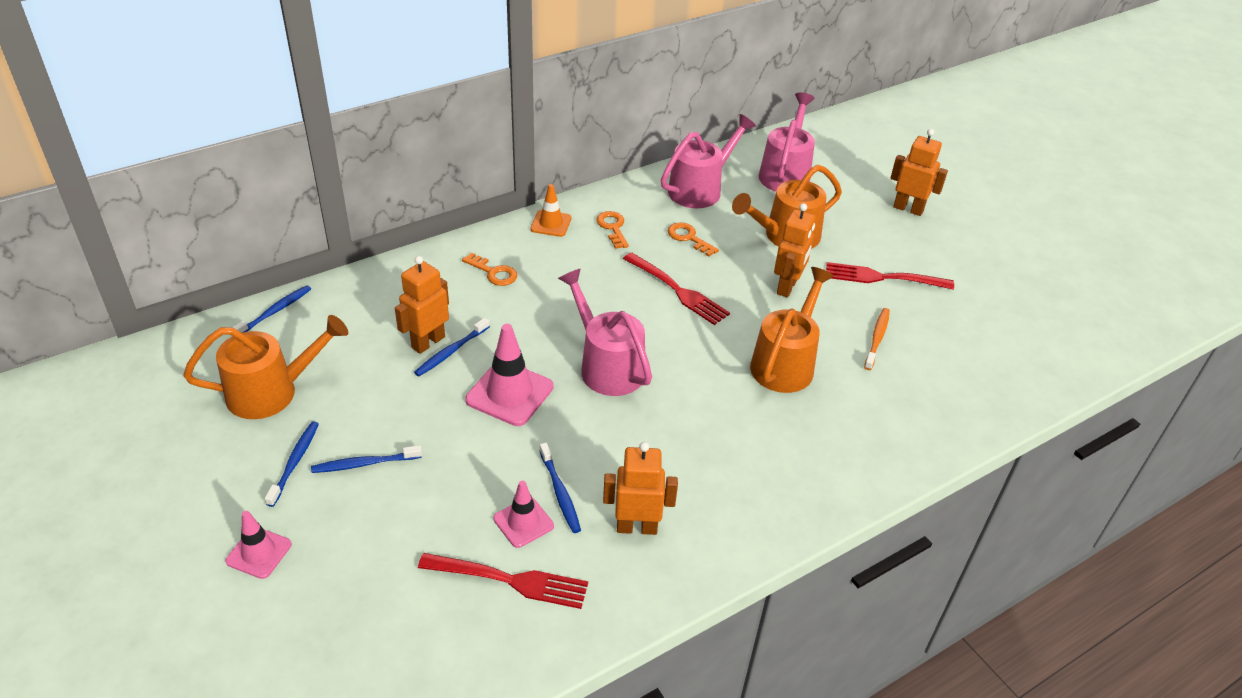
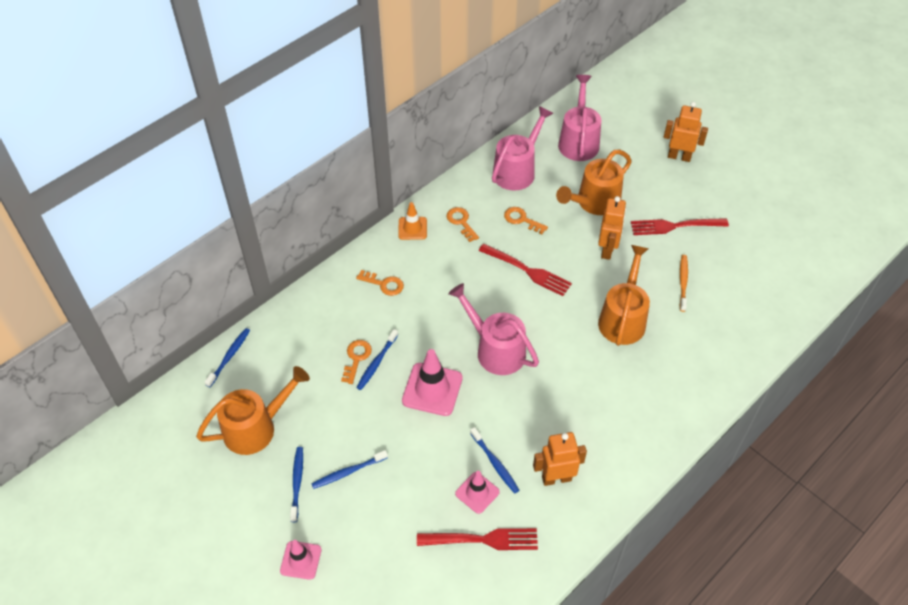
camera: 10 degrees left, 10 degrees up
orange robot [395,256,449,354] -> orange key [341,340,372,384]

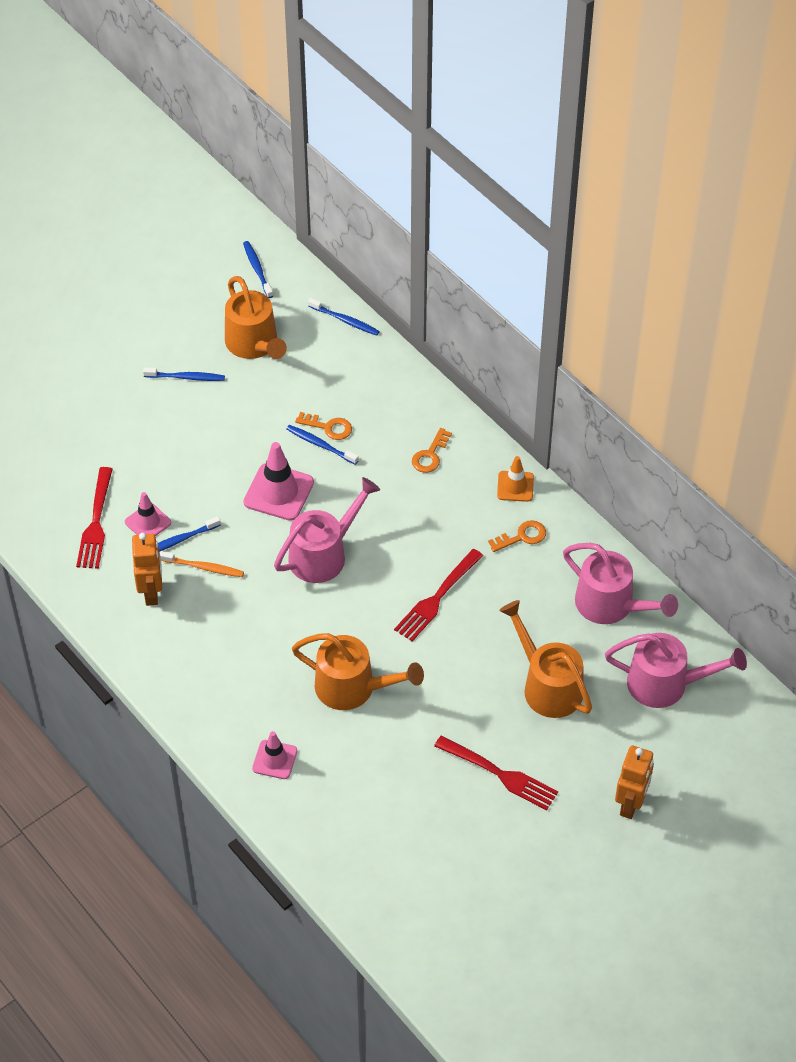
camera: 95 degrees right, 0 degrees up
pink traffic cone [280,540,321,580] -> pink traffic cone moved to [252,731,297,779]
blue toothbrush [312,450,388,489] -> blue toothbrush moved to [243,241,273,298]
orange key [504,207,548,234] -> none
orange robot [598,196,626,260] -> none
red fork [631,218,729,235] -> red fork turned 120 degrees clockwise [434,736,558,810]
orange toothbrush [680,255,688,312] -> orange toothbrush moved to [160,551,244,577]

